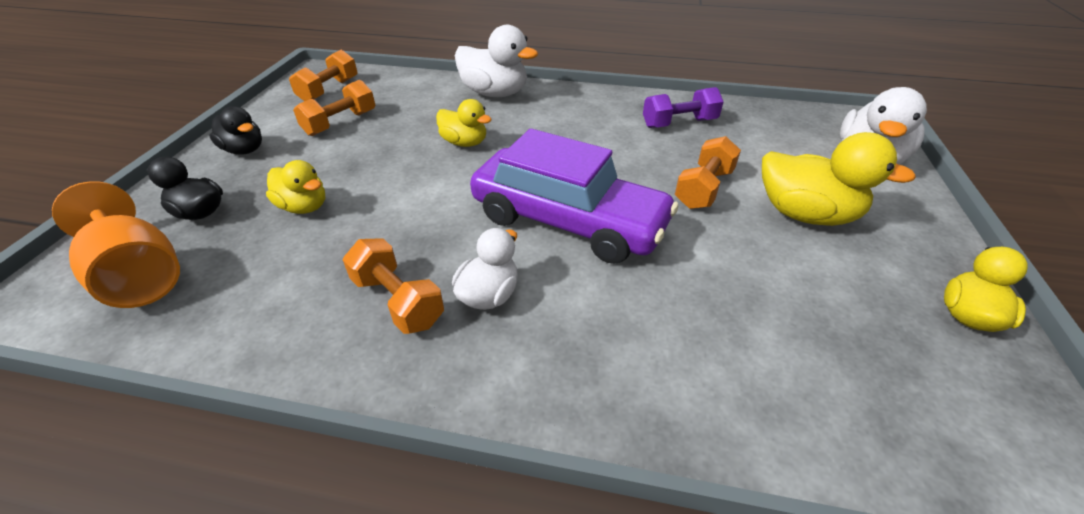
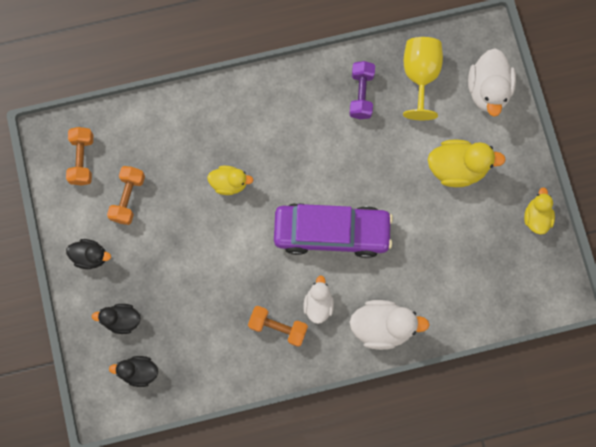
camera: 25 degrees left, 35 degrees up
orange goblet [52,181,180,308] -> black duck [109,356,158,387]
yellow duck [266,160,325,214] -> none
white duck [455,25,538,97] -> white duck moved to [350,300,430,350]
purple dumbbell [643,87,723,128] -> purple dumbbell turned 45 degrees counterclockwise [349,61,375,119]
orange dumbbell [675,136,741,209] -> none
none -> yellow goblet [403,37,443,120]

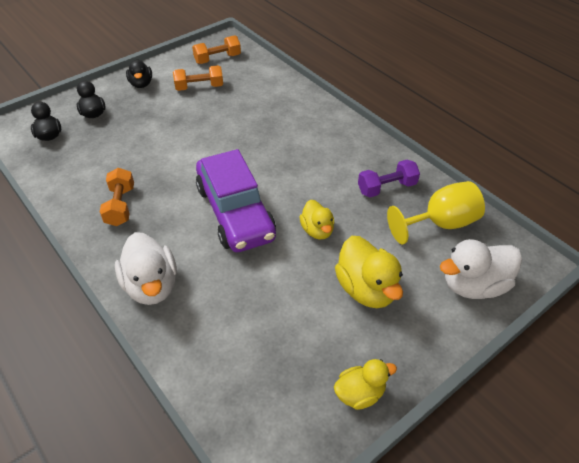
camera: 65 degrees right, 30 degrees down
yellow duck [207,166,253,195] -> yellow duck moved to [299,200,335,240]
white duck [303,275,334,324] -> none

